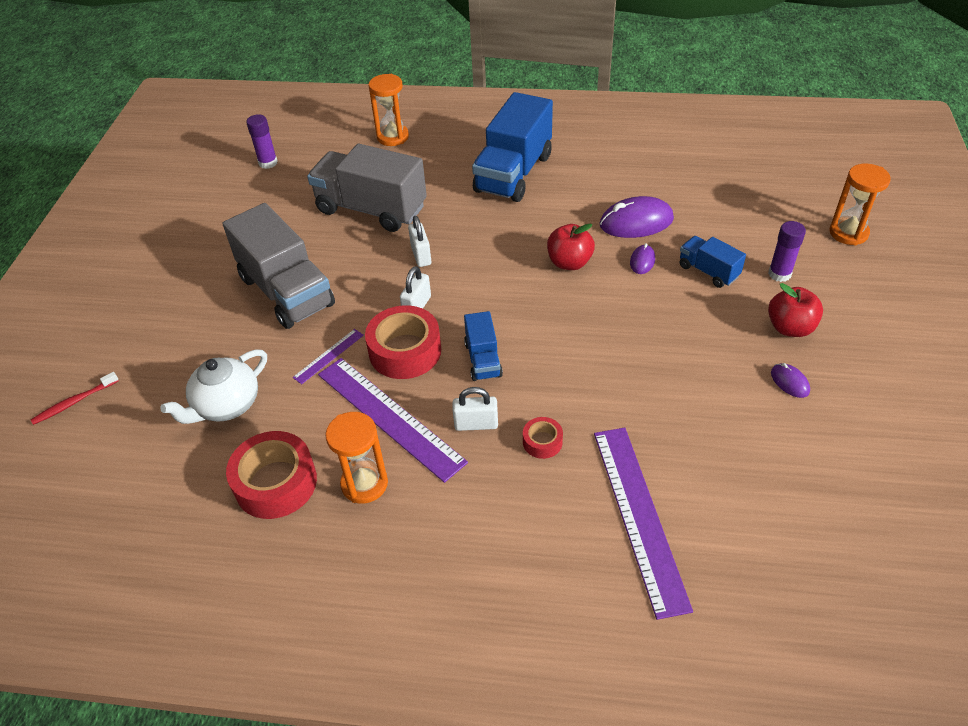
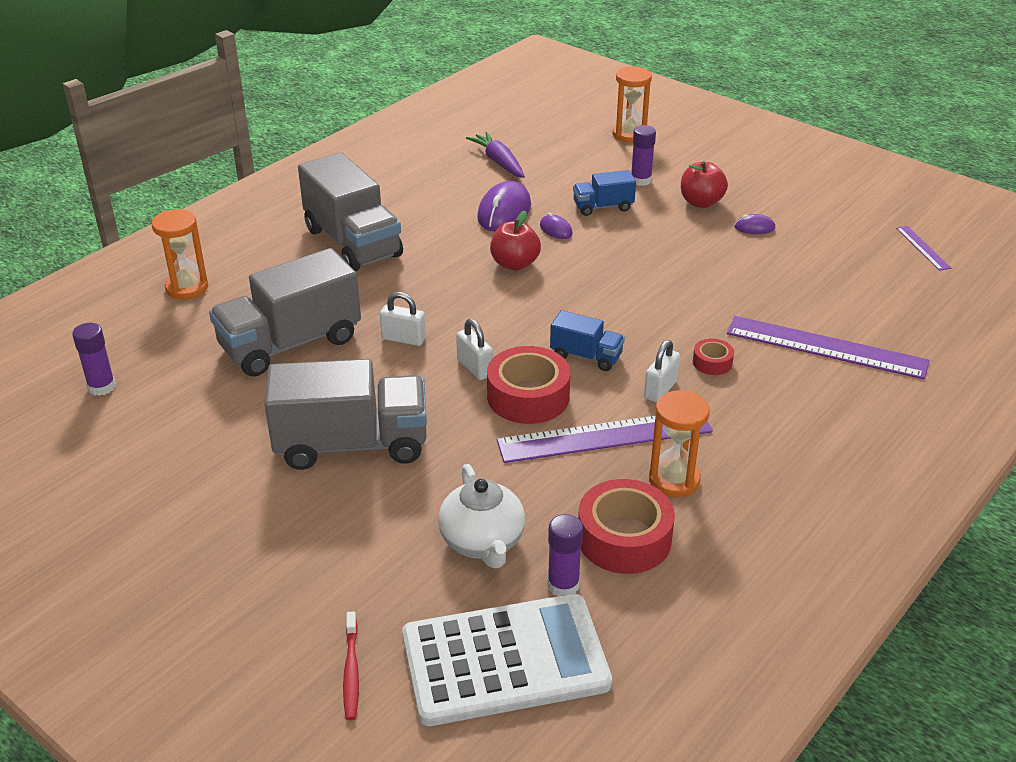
camera: 60 degrees left, 10 degrees down
purple ruler [292,329,364,384] -> purple ruler moved to [896,226,951,271]
blue truck [472,92,553,202] -> grey truck [298,152,403,271]
none -> white calculator [402,594,612,726]
none -> purple carrot [466,132,525,178]
none -> purple glue stick [547,514,583,596]

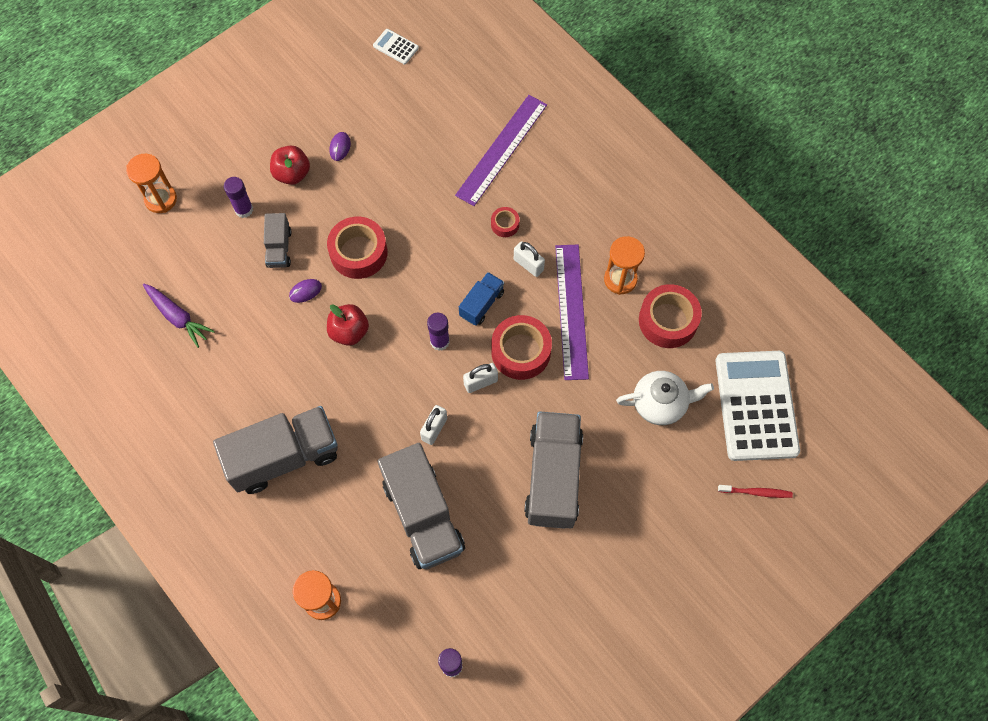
camera: 80 degrees left, 30 degrees up
purple carrot [466,132,525,178] -> purple carrot turned 120 degrees counterclockwise [143,283,215,348]
purple mouse [477,181,531,231] -> none
purple glue stick [547,514,583,596] -> purple glue stick moved to [427,313,450,351]
blue truck [573,170,636,216] -> grey truck [264,213,292,268]
purple ruler [896,226,951,271] -> white calculator [373,29,419,65]
none -> red tape [327,217,388,279]

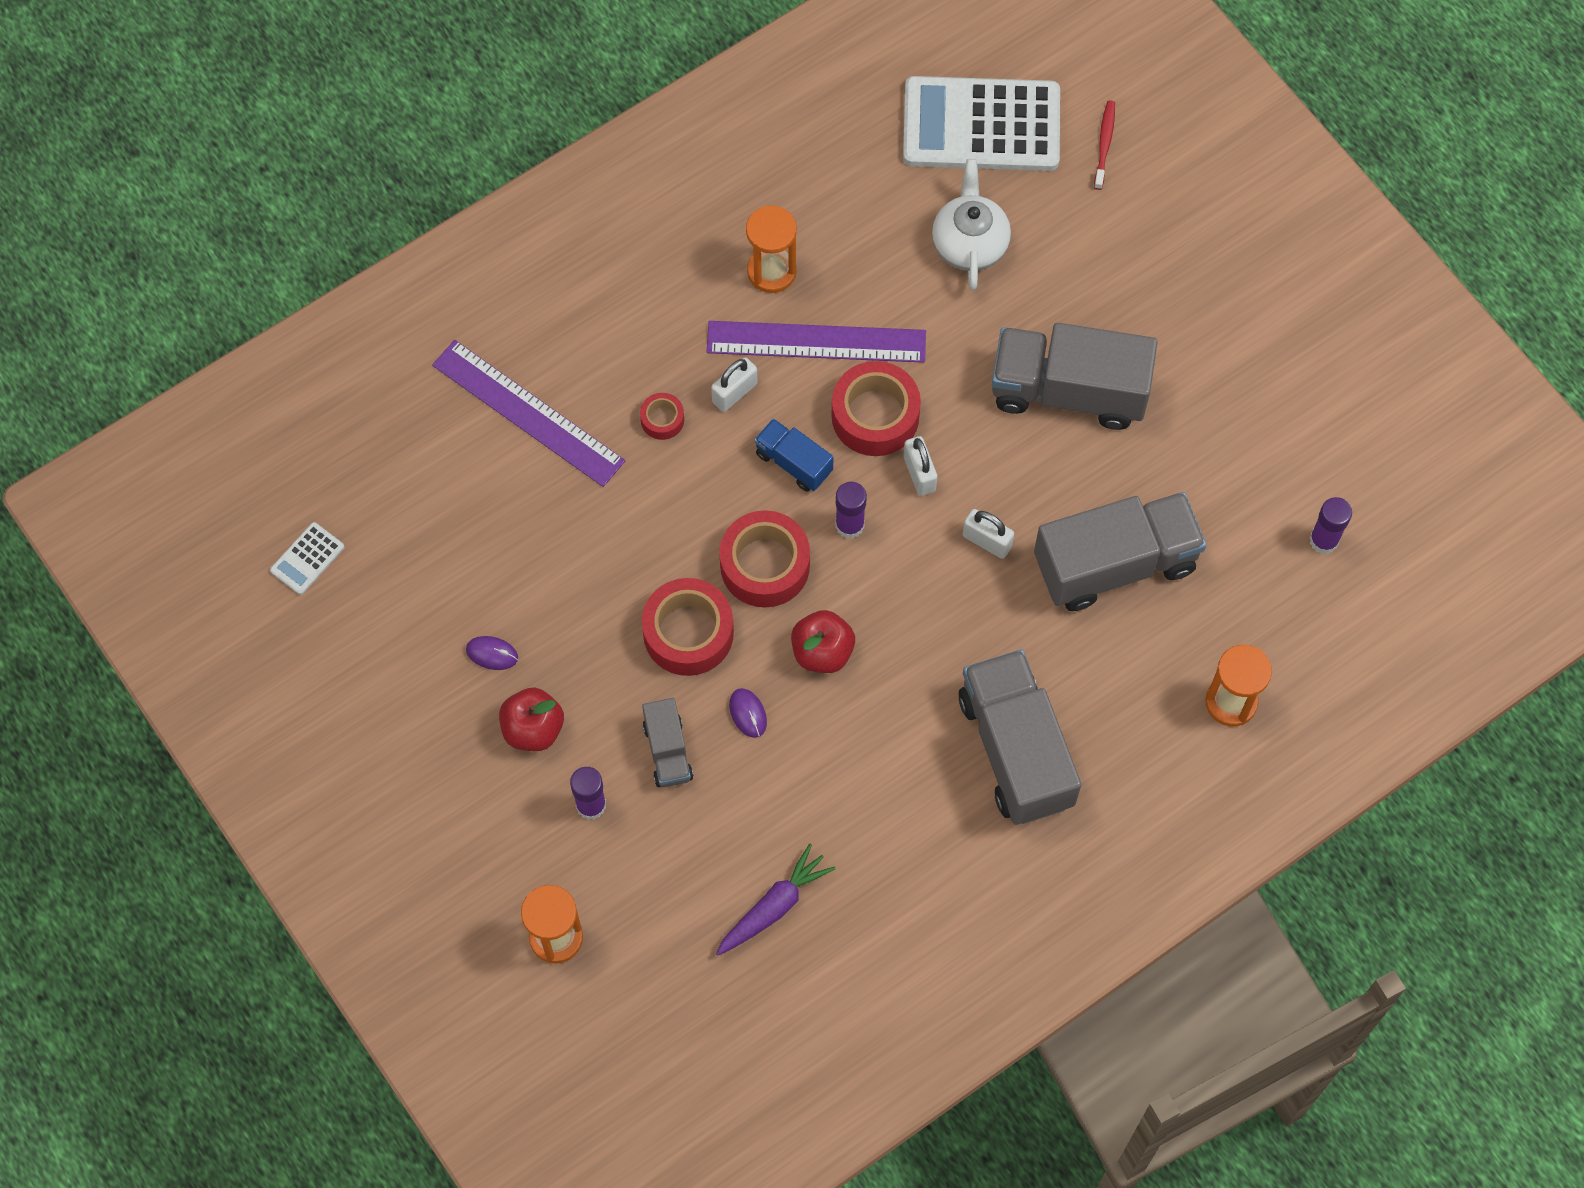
camera: 85 degrees left, 0 degrees up
grey truck [264,213,292,268] -> grey truck turned 75 degrees clockwise [642,698,693,788]
red tape [639,284,702,348] -> red tape moved to [719,510,810,608]

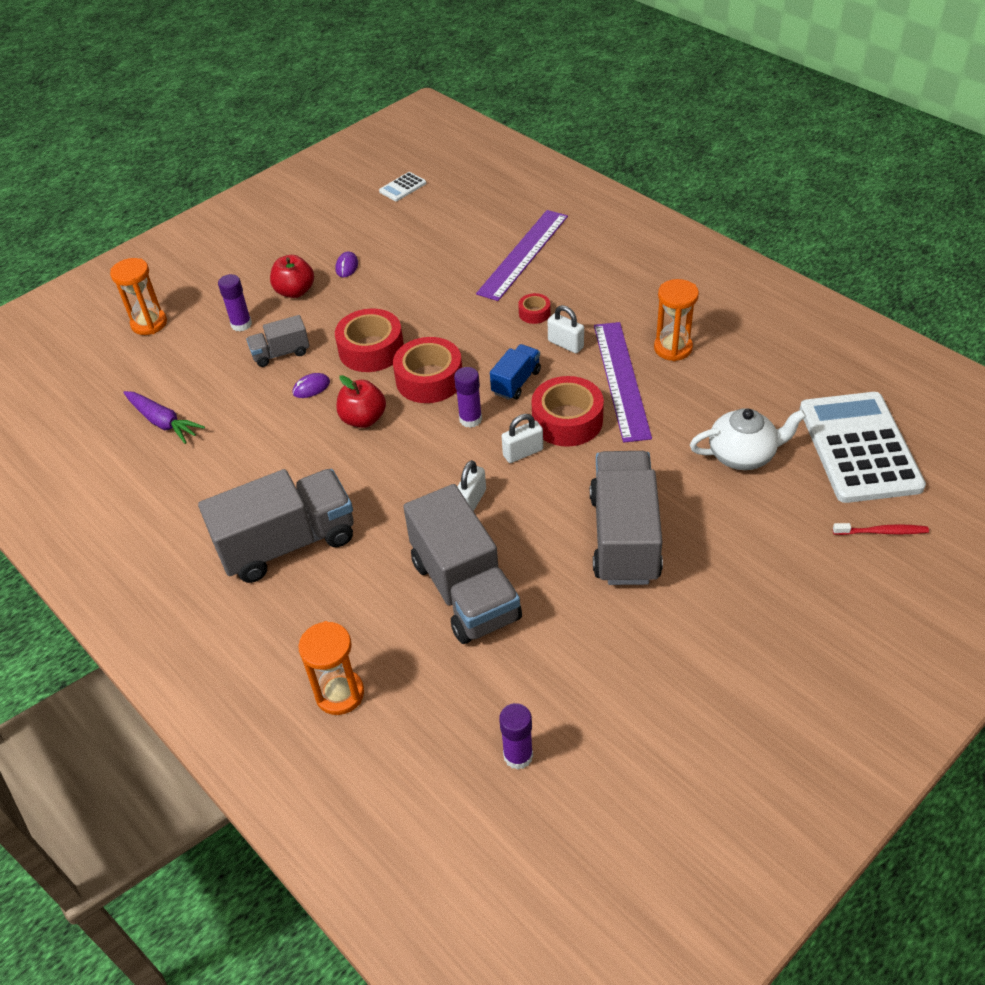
camera: 85 degrees right, 20 degrees down
white calculator [270,522,344,595] -> white calculator turned 75 degrees counterclockwise [379,172,426,201]

